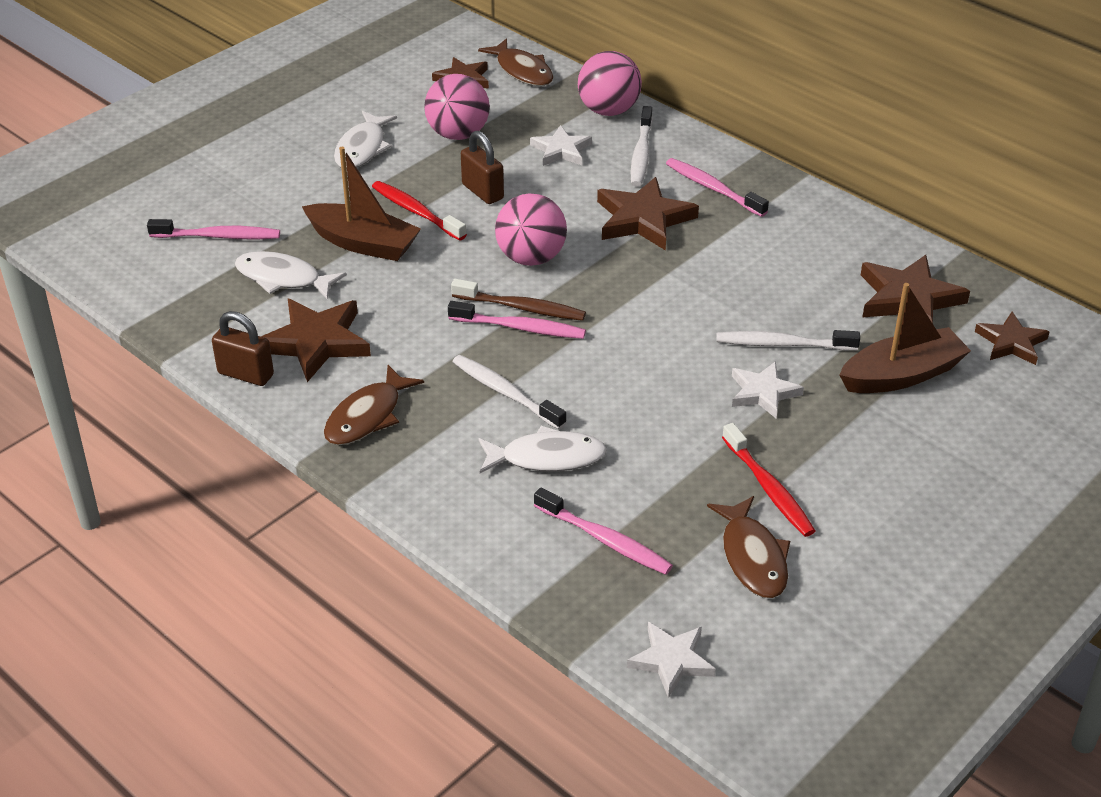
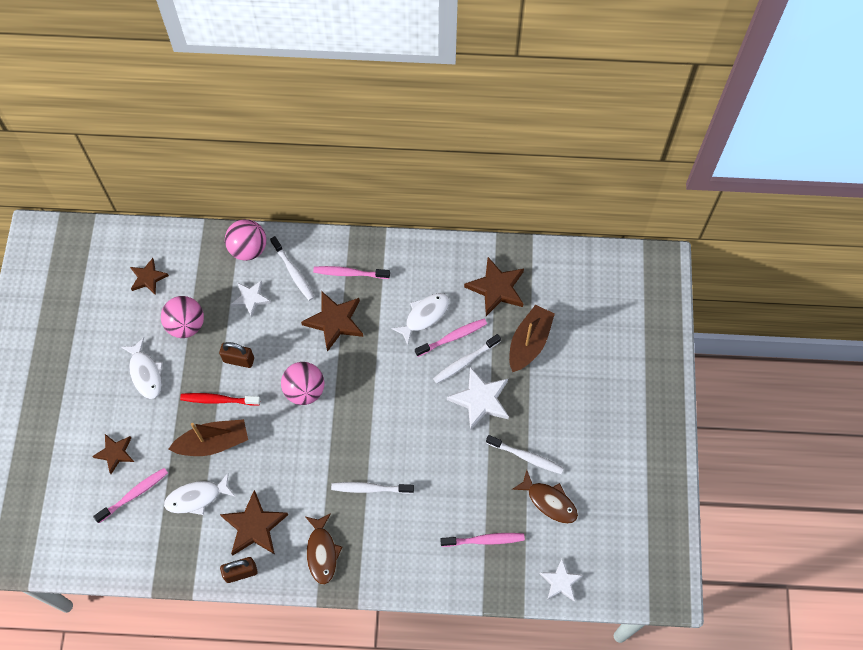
camera: 40 degrees left, 25 degrees up
pink toothbrush [448,301,586,339] -> pink toothbrush moved to [415,319,487,357]
brown toothbrush [451,279,586,321] -> none
brown fish [478,38,553,86] -> none
white fish [478,426,607,473] -> white fish moved to [391,293,449,345]
red toothbrush [722,423,815,537] -> white toothbrush [486,435,564,474]
white star [732,361,804,419] -> white star [447,367,509,431], size x1.58
brown star [975,312,1050,365] -> brown star moved to [92,434,134,474]

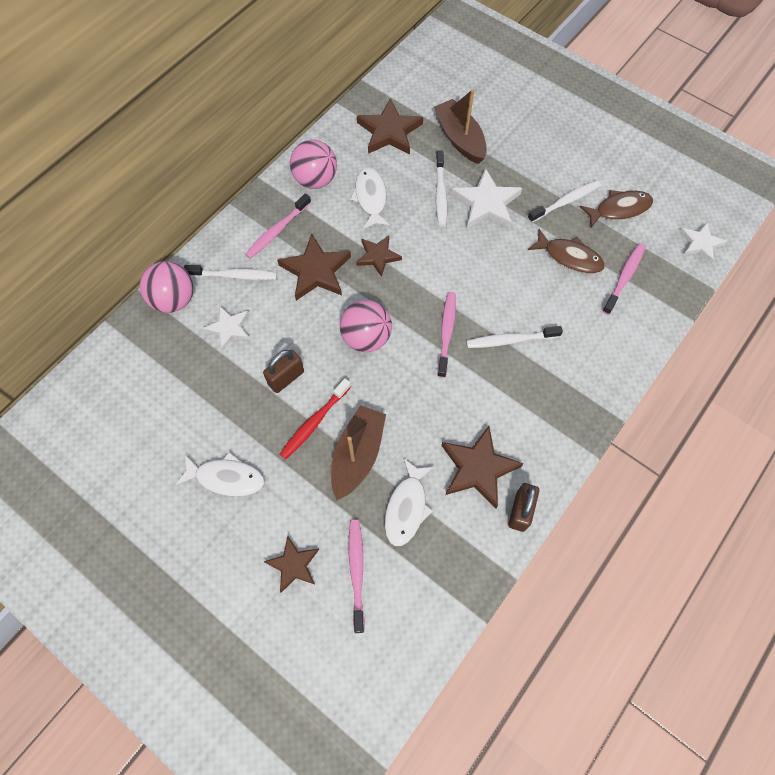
camera: 55 degrees left, 0 degrees up
brown star [130,258,169,295] -> brown star moved to [356,236,402,277]
pink ball [161,296,204,338] -> pink ball moved to [290,140,337,189]
brown fish [306,513,342,585] -> brown fish moved to [528,229,605,273]
white toothbrush [331,482,414,494] -> white toothbrush turned 45 degrees clockwise [466,326,563,348]
pink toothbrush [415,319,487,357] -> pink toothbrush moved to [437,292,456,378]

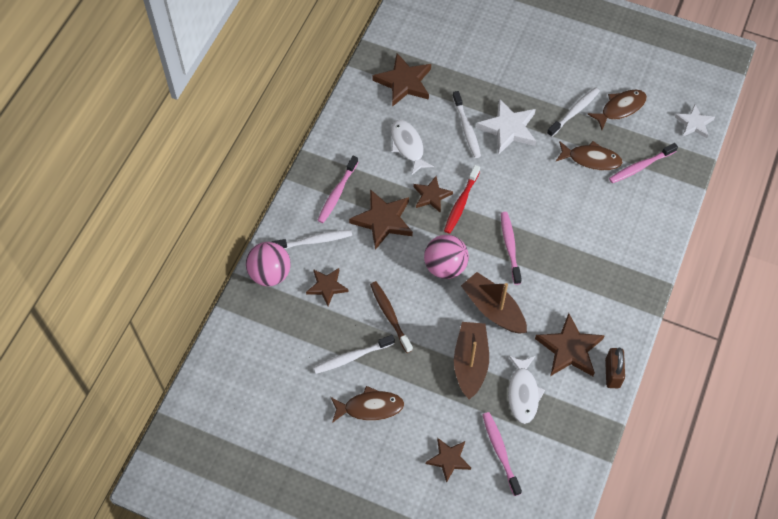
camera: 15 degrees left, 5 degrees down
white fish [176,452,264,497] -> brown fish [331,386,404,423]
white star [203,306,250,351] -> brown star [306,268,349,306]
brown padlock [263,350,304,393] -> brown toothbrush [370,281,413,353]
red toothbrush [280,378,351,459] -> red toothbrush moved to [444,165,480,234]
pink ball [290,140,337,189] -> none
brown boat [434,89,487,164] -> brown boat moved to [461,272,527,334]
white toothbrush [466,326,563,348] -> white toothbrush moved to [313,335,395,374]
pink toothbrush [602,243,646,315] -> pink toothbrush turned 135 degrees counterclockwise [609,143,678,183]

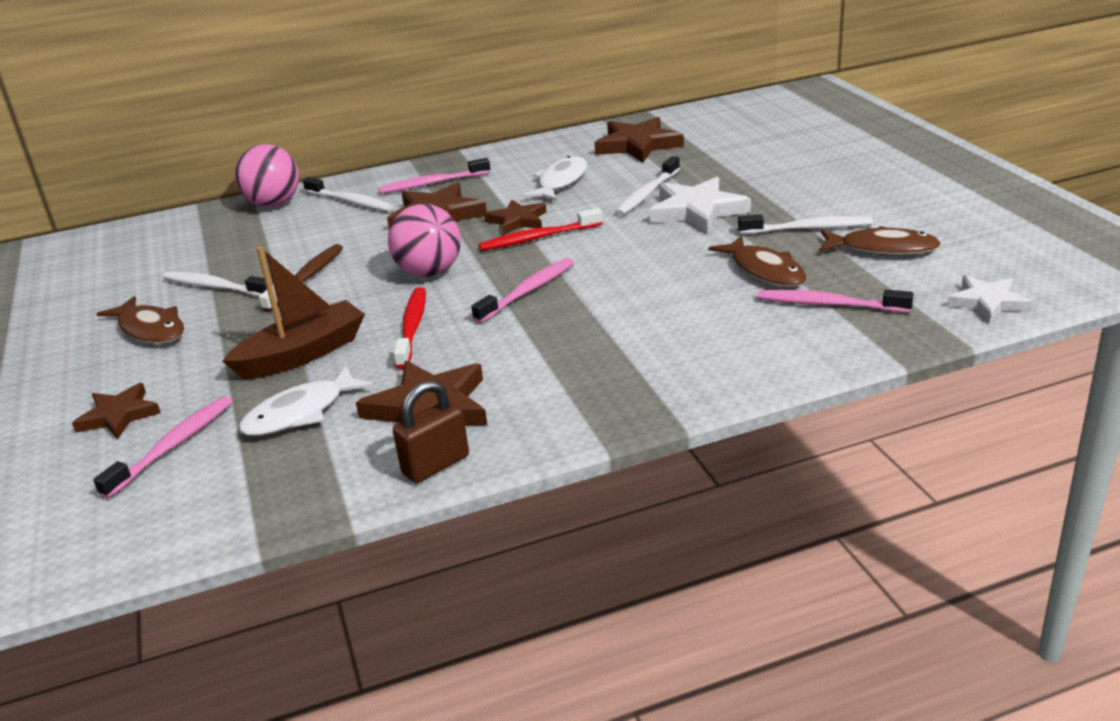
camera: 50 degrees right, 30 degrees down
brown star [306,268,349,306] -> none
brown boat [461,272,527,334] -> red toothbrush [393,287,426,369]

